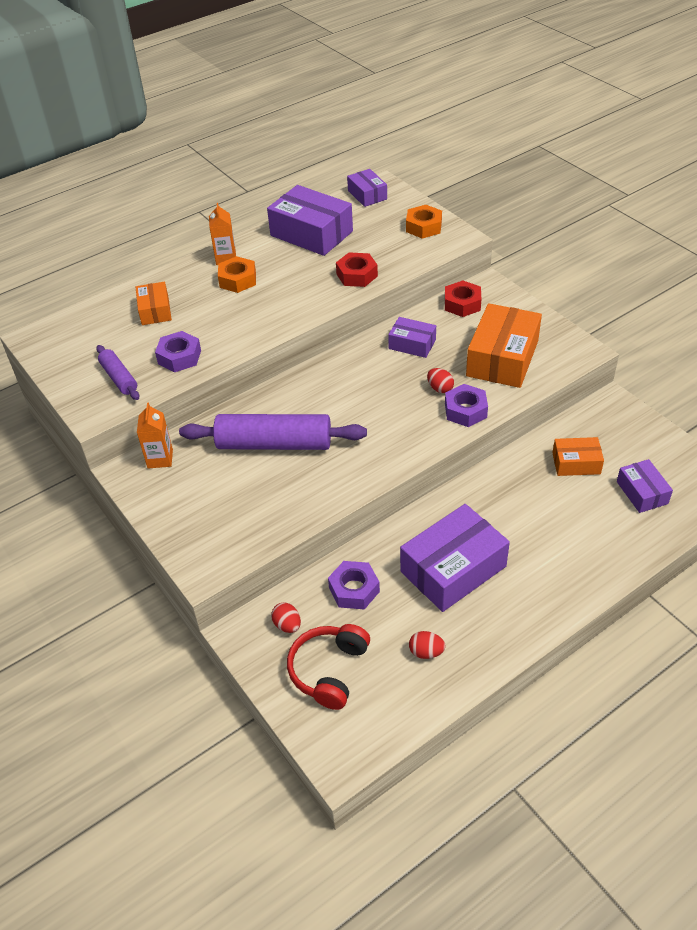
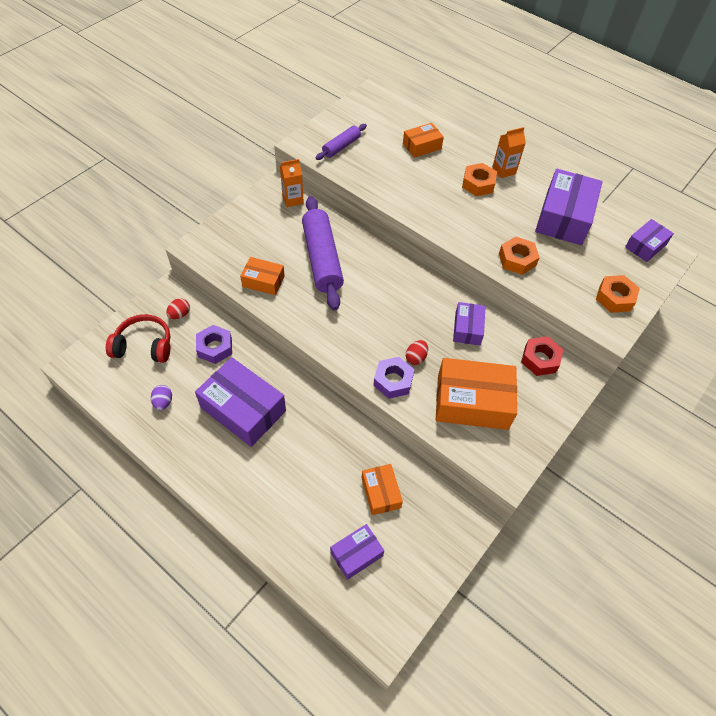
camera: 70 degrees right, 10 degrees up
purple nut [155,331,201,372] -> none
red nut [336,252,378,287] -> orange nut [499,237,540,275]
red egg [409,631,446,659] -> purple egg [151,385,172,410]
none -> orange box [240,257,285,295]

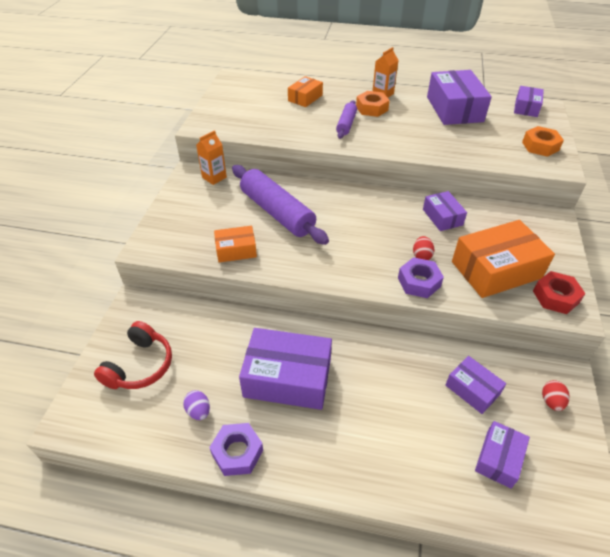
camera: 25 degrees left, 10 degrees down
red headphones [106,314,170,363] -> red headphones turned 135 degrees clockwise [94,321,172,389]
red egg [166,298,190,319] -> red egg moved to [542,380,569,411]
purple nut [196,325,232,364] -> purple nut moved to [209,423,263,476]
purple rolling pin [316,124,367,160] -> purple rolling pin moved to [336,100,357,139]
orange box [361,464,403,515] -> purple box [445,356,506,414]
orange nut [499,237,540,275] -> none
red nut [521,336,563,376] -> red nut moved to [533,271,586,314]

